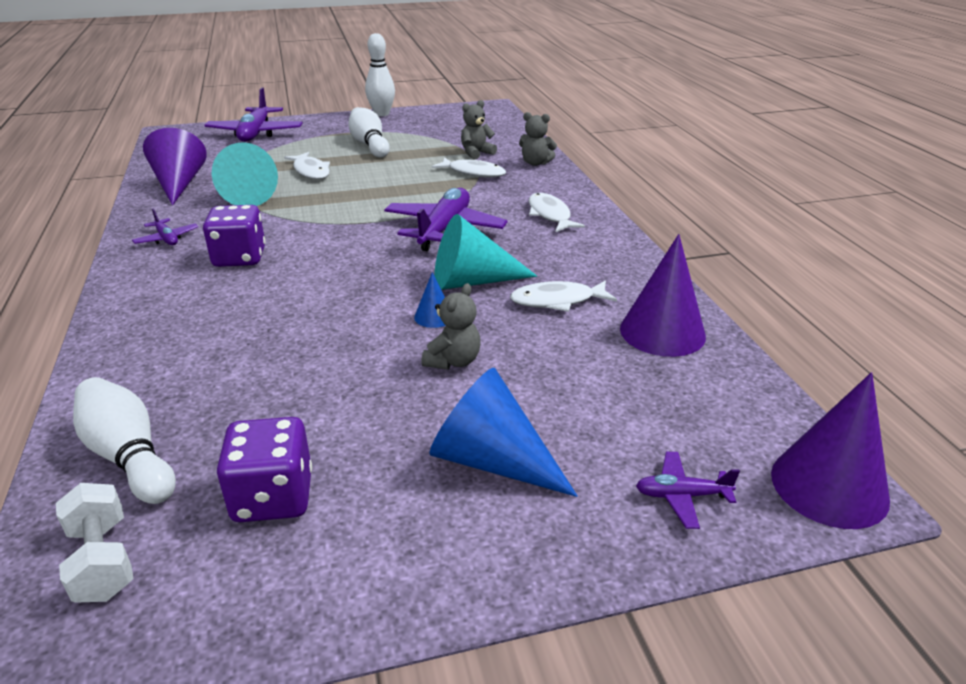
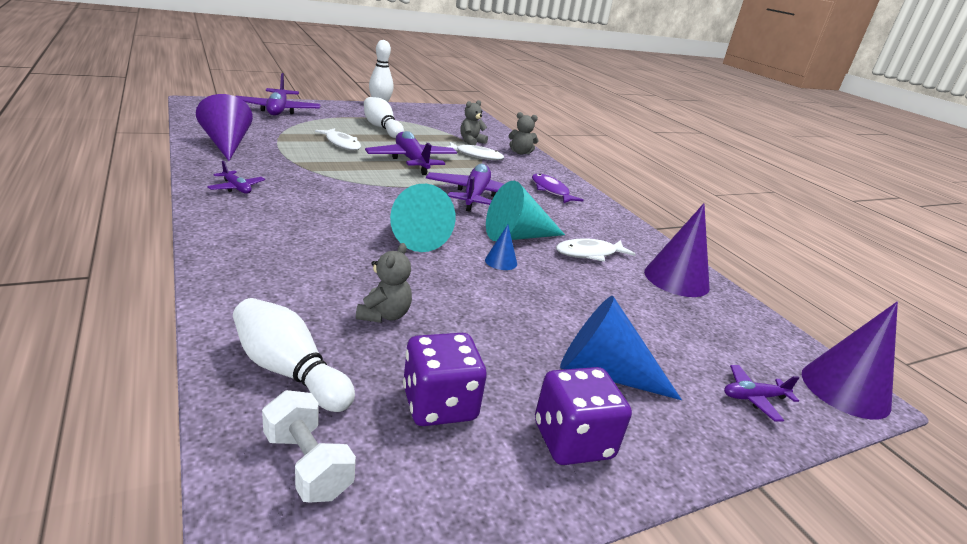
camera: 15 degrees left, 5 degrees down
purple dice [203,205,265,267] -> purple dice moved to [535,367,632,465]
turquoise cone [212,142,278,206] -> turquoise cone moved to [390,184,455,252]
grey teddy bear [421,283,481,370] -> grey teddy bear moved to [356,243,412,323]
white fish [529,193,585,232] -> purple fish [532,174,584,203]
none -> purple plane [365,131,457,175]

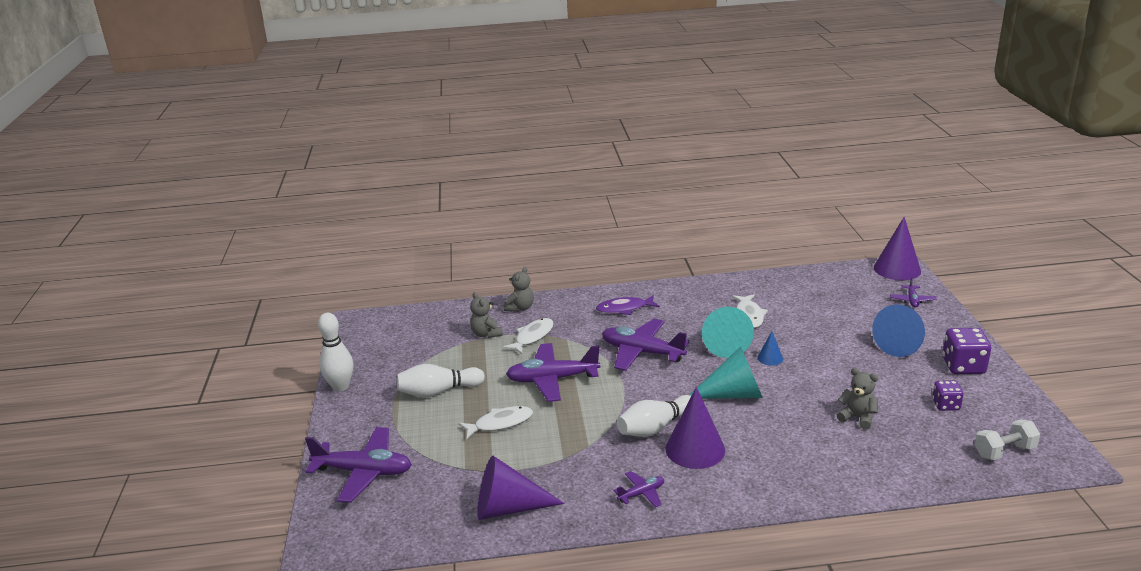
camera: 65 degrees left, 0 degrees up
white bowling pin [233,298,355,412] -> white bowling pin moved to [617,395,691,437]
purple dice [403,333,487,426] -> purple dice [932,380,964,411], size x0.61
purple cone [644,203,710,297] -> purple cone moved to [665,387,725,469]

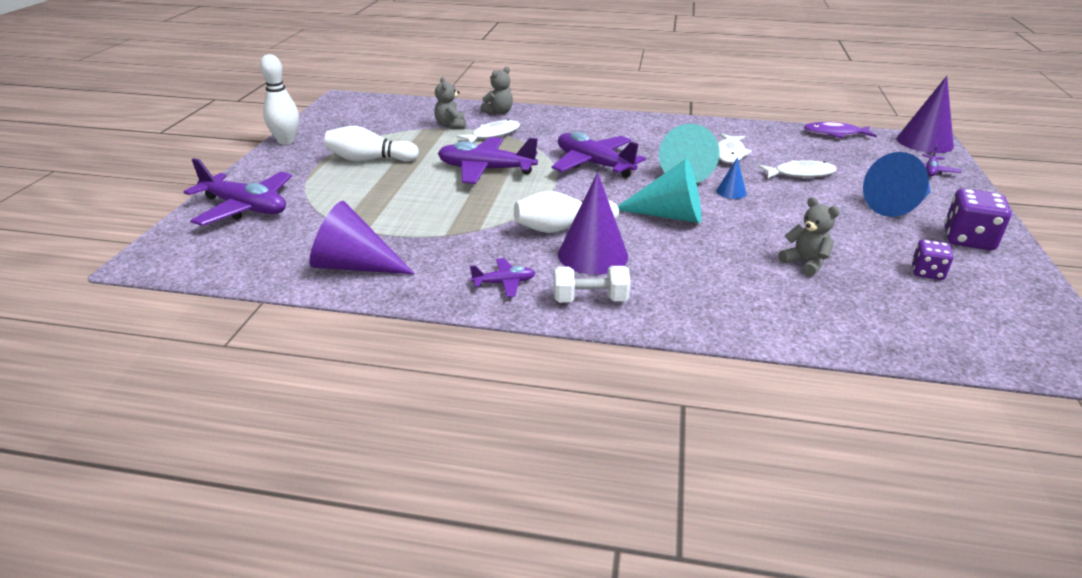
camera: 15 degrees right, 5 degrees up
white fish [459,406,533,440] -> white fish moved to [758,160,837,179]
purple fish [596,295,660,315] -> purple fish moved to [804,122,877,138]
white dumbbell [975,420,1040,460] -> white dumbbell moved to [554,266,630,302]

